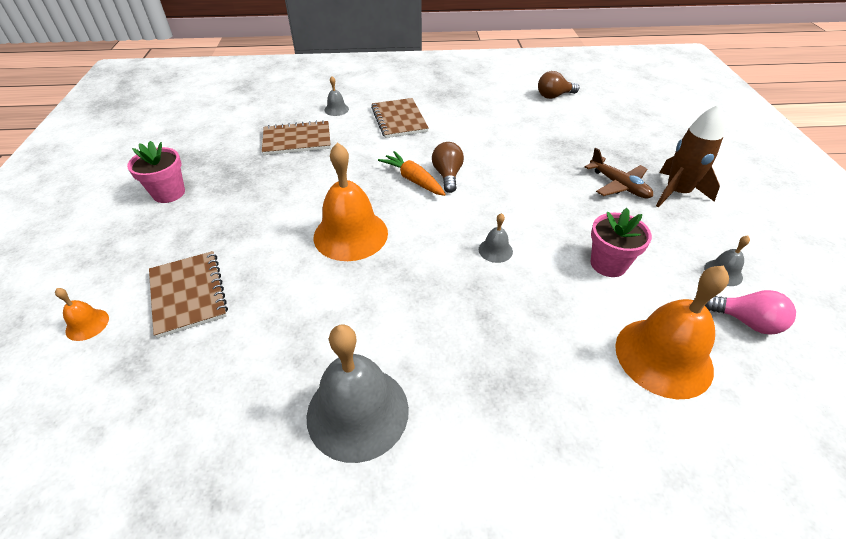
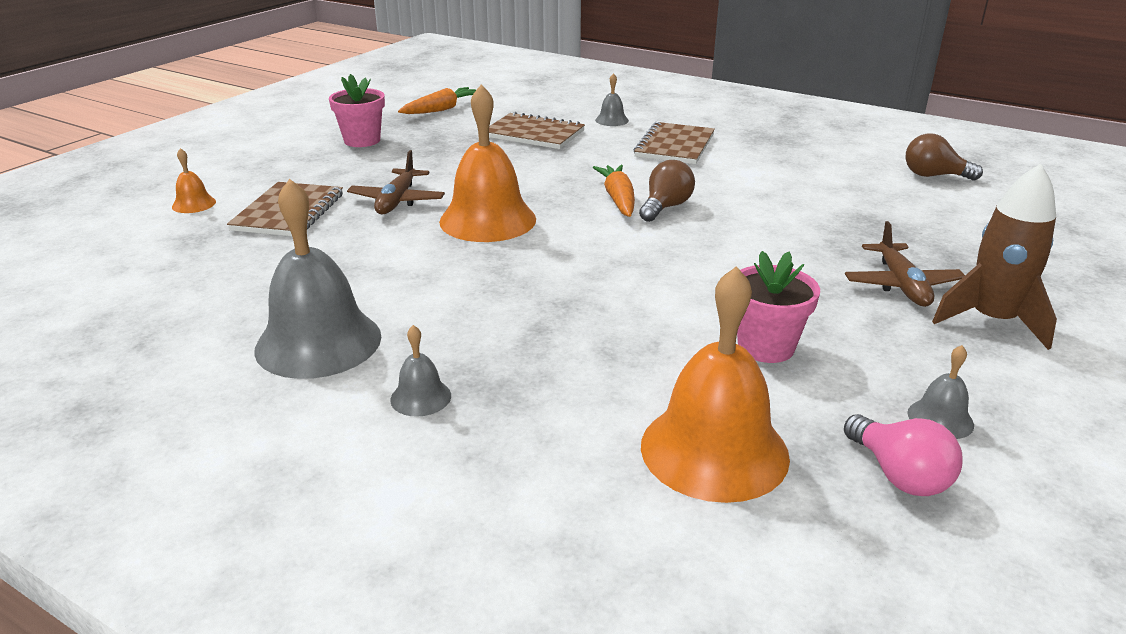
camera: 35 degrees right, 15 degrees down
grey bell [479,213,513,263] -> grey bell moved to [390,325,451,417]
none -> brown plane [347,150,445,214]
none -> orange carrot [398,87,476,114]

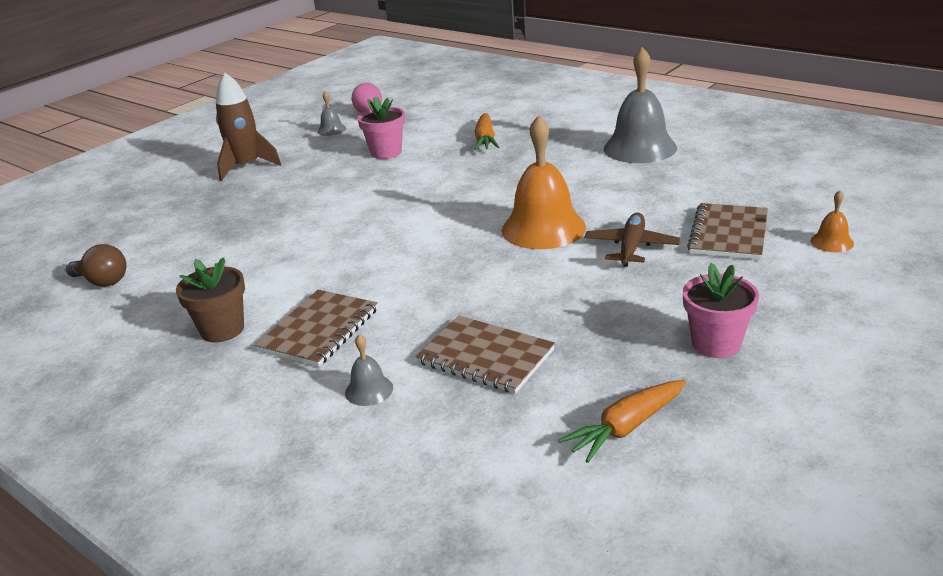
camera: 170 degrees left, 0 degrees up
grey bell [390,325,451,417] -> none
orange carrot [593,165,635,217] -> orange carrot moved to [474,113,499,150]
brown light bulb [639,160,695,222] -> none
orange bell [641,266,790,503] -> none
brown plane [845,221,965,307] -> none
none -> brown flower pot [176,257,245,342]

